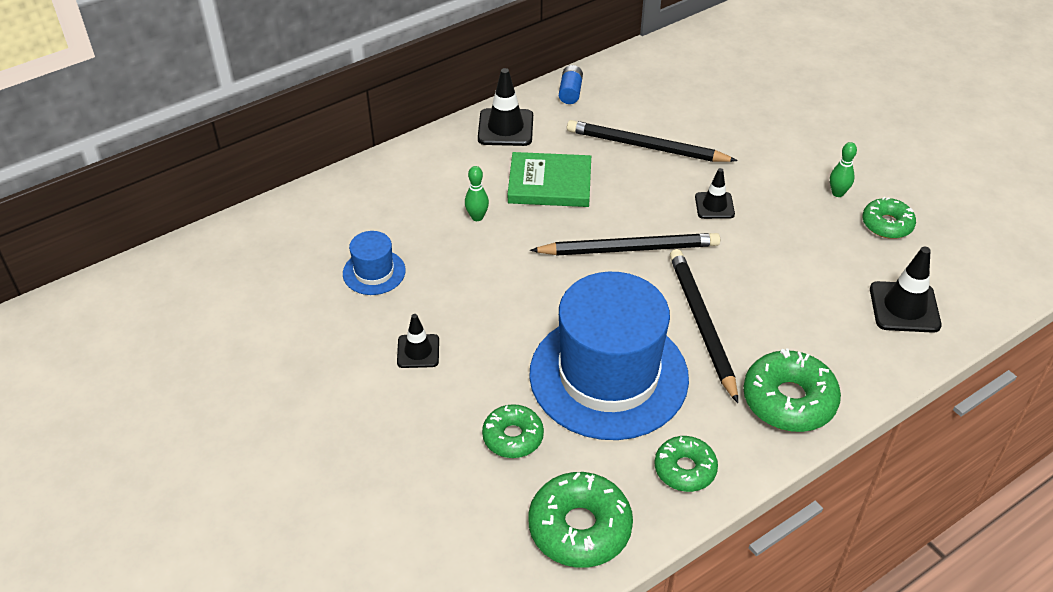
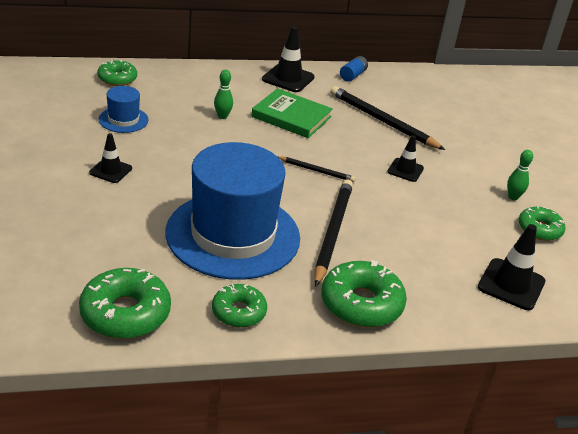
camera: 20 degrees right, 10 degrees down
green donut [482,404,544,458] -> green donut moved to [97,60,137,86]
black pencil [530,233,720,256] -> black pencil [277,156,356,182], size x0.53

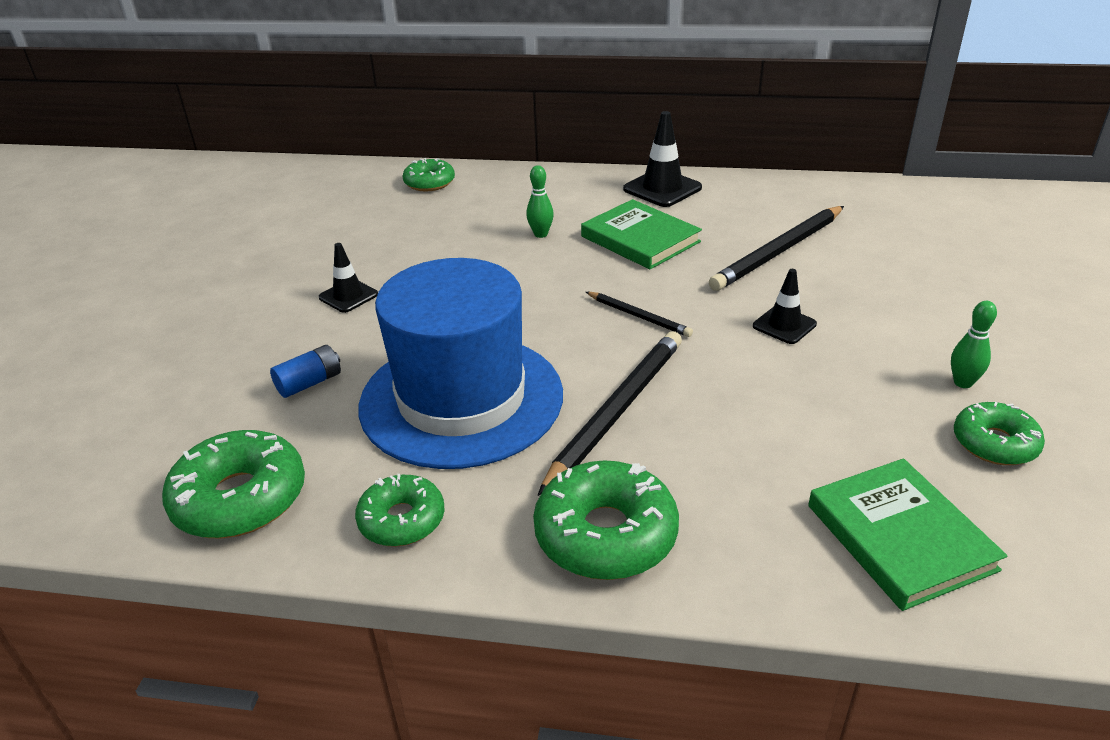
camera: 25 degrees right, 0 degrees up
blue hat [99,86,148,133] -> none
black pencil [330,86,445,150] -> black pencil turned 105 degrees counterclockwise [709,206,844,291]
blue battery [340,56,368,82] -> blue battery moved to [270,345,341,398]
black traffic cone [478,224,545,310] -> green book [808,458,1008,611]

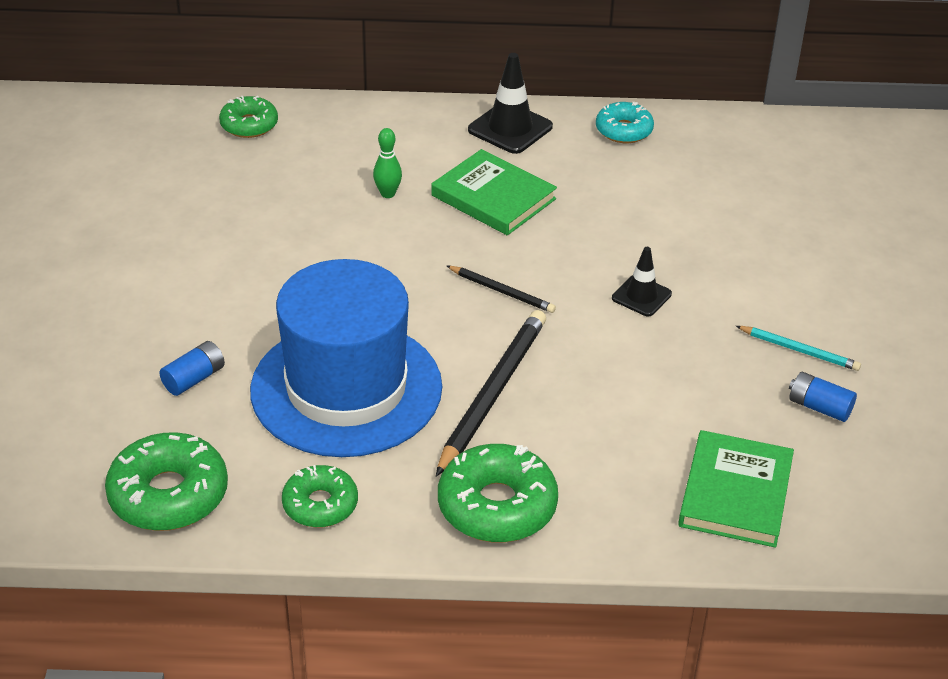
camera: 10 degrees left, 5 degrees up
black traffic cone [319,243,378,313] -> none
black pencil [709,206,844,291] -> none
green book [808,458,1008,611] -> green book turned 45 degrees clockwise [678,430,794,548]
green bowling pin [951,301,997,388] -> turquoise pencil [736,326,861,371]
green donut [954,402,1045,465] -> blue battery [789,372,857,422]
none -> turquoise donut [596,102,654,143]

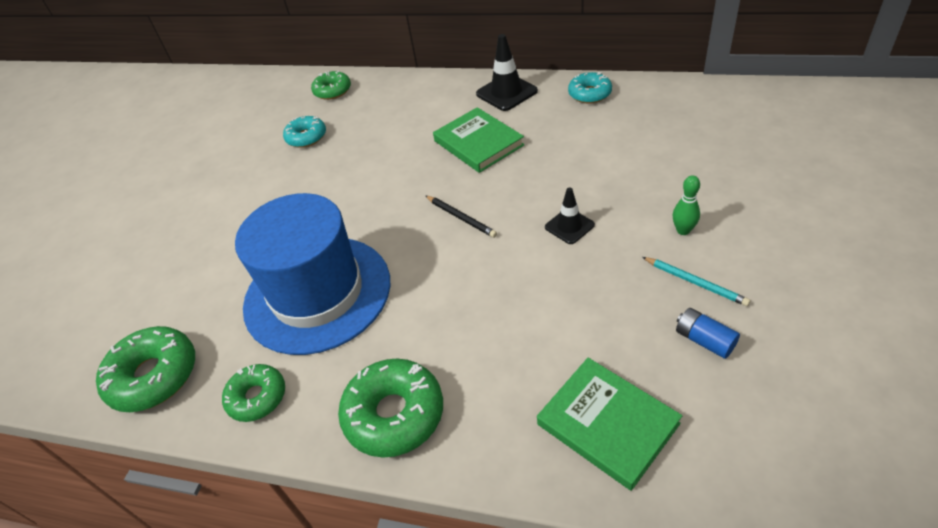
camera: 20 degrees right, 5 degrees up
blue battery [159,341,225,396] -> none
green bowling pin [373,128,402,198] -> green bowling pin moved to [673,175,700,235]
black pencil [436,310,546,477] -> none
green book [678,430,794,548] -> green book turned 75 degrees counterclockwise [537,358,682,491]
none -> turquoise donut [283,116,326,148]

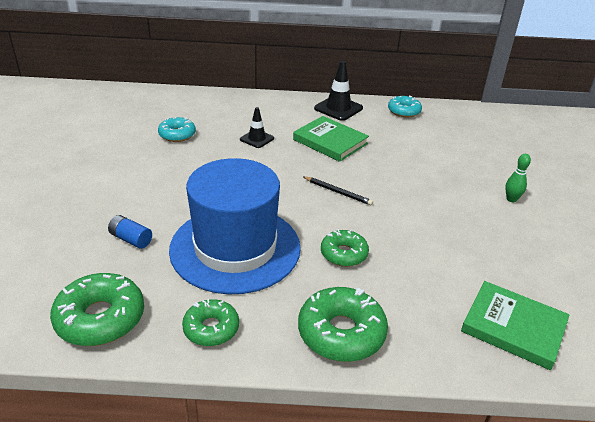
camera: 20 degrees left, 10 degrees down
green donut [311,71,351,100] -> green donut moved to [321,230,369,267]
black traffic cone [545,187,595,244] -> black traffic cone moved to [240,107,274,148]
turquoise pencil [642,257,750,306] -> none
blue battery [676,308,740,359] -> blue battery moved to [108,215,152,249]

